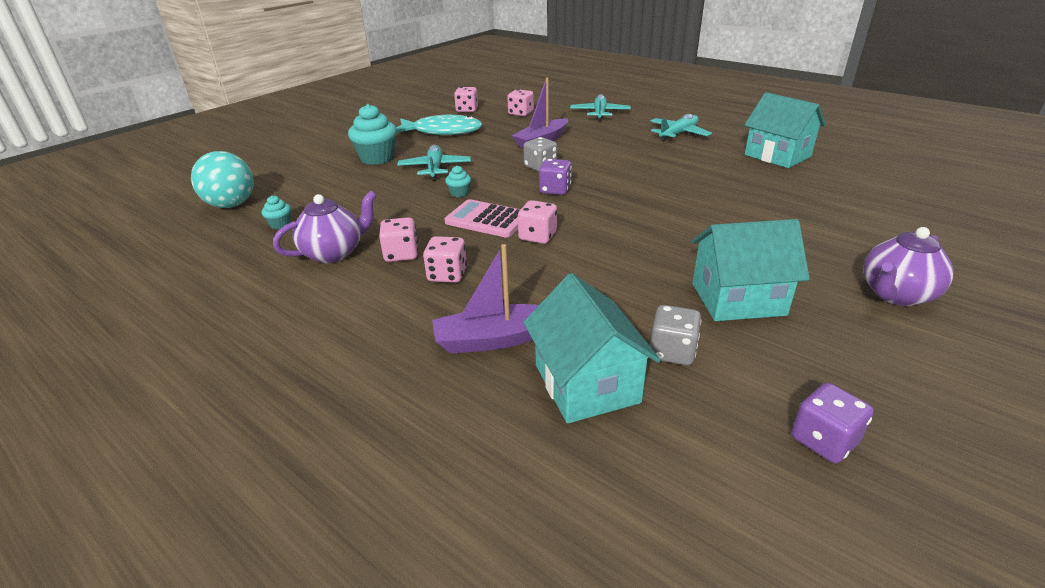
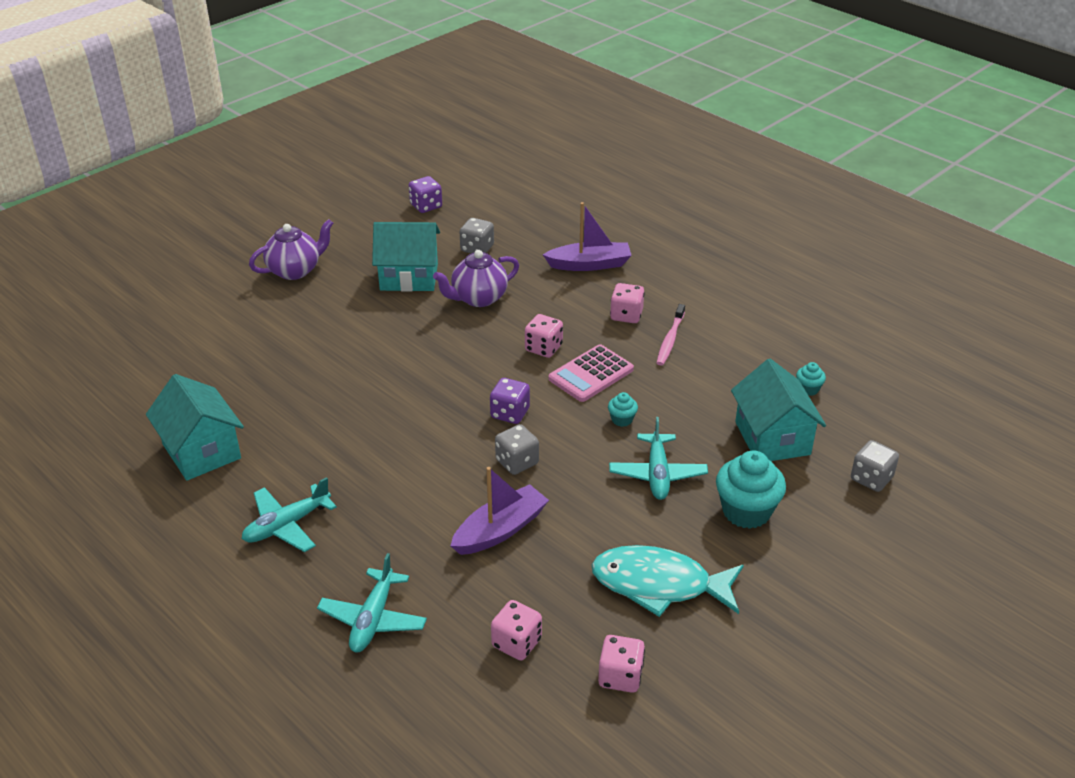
camera: 175 degrees left, 5 degrees up
turquoise ball [191,151,254,208] -> none
purple teapot [273,190,377,263] -> purple teapot moved to [433,250,519,307]
pink dice [379,217,418,262] -> pink toothbrush [657,304,685,365]
pink calculator [444,199,521,237] -> pink calculator turned 105 degrees clockwise [549,344,634,402]
turquoise house [523,273,661,423] -> turquoise house moved to [731,359,826,461]
none -> grey dice [851,440,899,492]

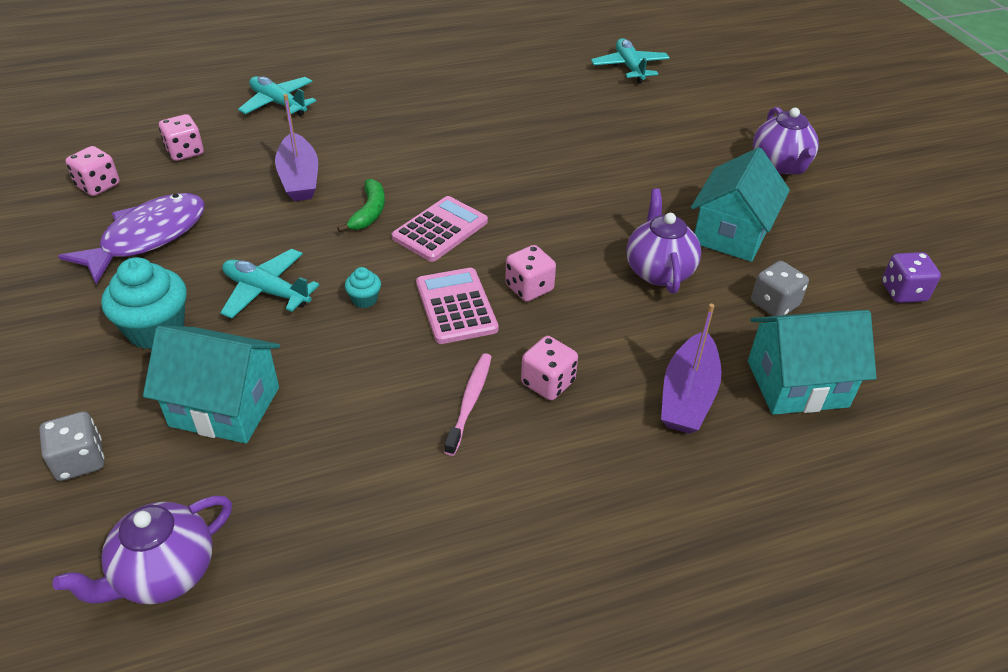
camera: 115 degrees right, 5 degrees up
turquoise house [146,374,244,481] -> turquoise house moved to [748,310,876,415]
turquoise plane [242,477,337,552] -> turquoise plane moved to [591,38,670,83]
purple dice [490,378,530,424] -> pink calculator [392,196,488,262]
grey dice [495,424,539,475] -> green banana [337,179,385,232]
turquoise fish [592,545,744,617] -> purple fish [58,193,205,285]
pink toothbrush [657,304,685,365] -> pink toothbrush turned 60 degrees clockwise [444,353,492,456]
turquoise cupcake [796,362,826,396] -> none
none -> purple teapot [53,496,232,604]

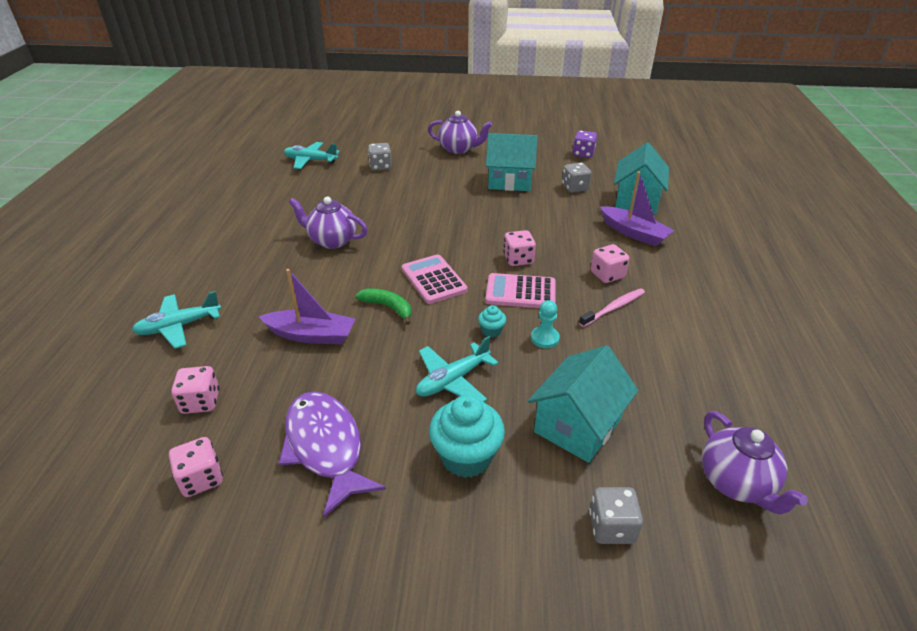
camera: 65 degrees left, 5 degrees down
pink toothbrush [444,353,492,456] -> pink toothbrush turned 105 degrees clockwise [579,288,645,327]
purple teapot [626,188,701,294] -> purple teapot moved to [289,197,368,249]
turquoise house [691,147,790,262] -> turquoise house turned 45 degrees counterclockwise [486,133,538,191]
none -> grey dice [368,143,392,171]
none -> turquoise pawn [531,300,560,348]

